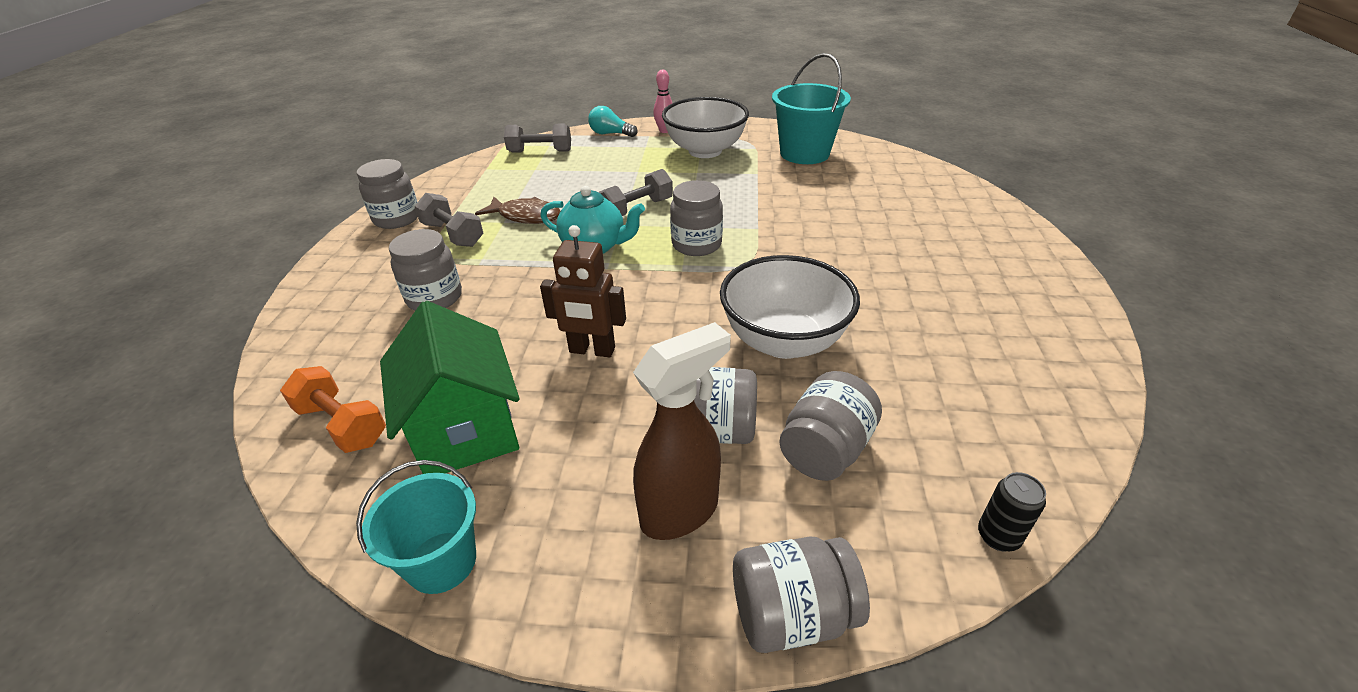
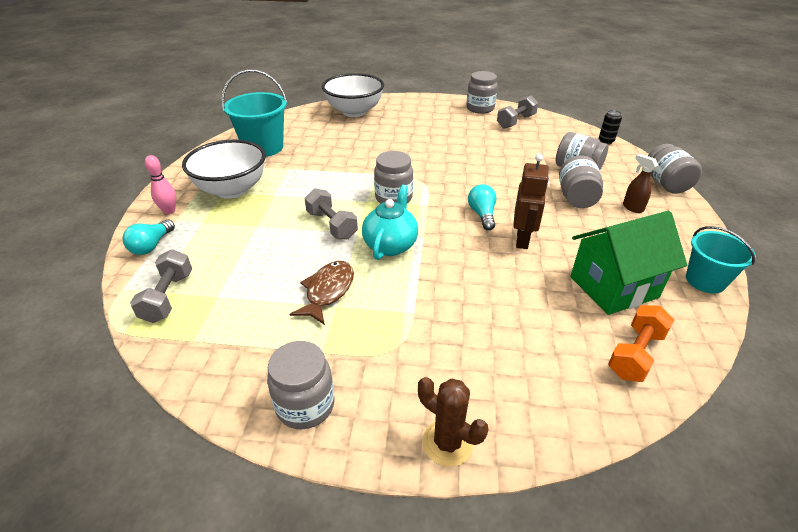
camera: 90 degrees left, 0 degrees up
grey jar [389,229,462,311] -> grey jar moved to [467,71,498,114]
grey dumbbell [415,193,483,247] -> grey dumbbell moved to [497,95,538,128]
brown spray bottle [633,322,731,540] -> brown spray bottle [623,154,658,213], size x0.54
white bowl [720,255,860,359] -> white bowl moved to [322,73,384,117]
none -> brown cactus [418,377,488,467]
none -> turquoise light bulb [468,184,496,230]

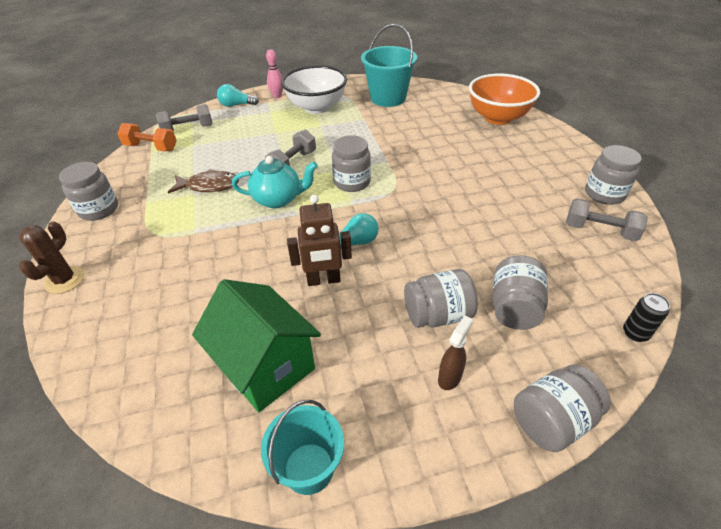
camera: 70 degrees right, 5 degrees up
white bowl [322,73,384,117] -> orange bowl [469,74,540,125]
orange dumbbell [608,305,674,382] -> orange dumbbell moved to [117,123,177,151]

